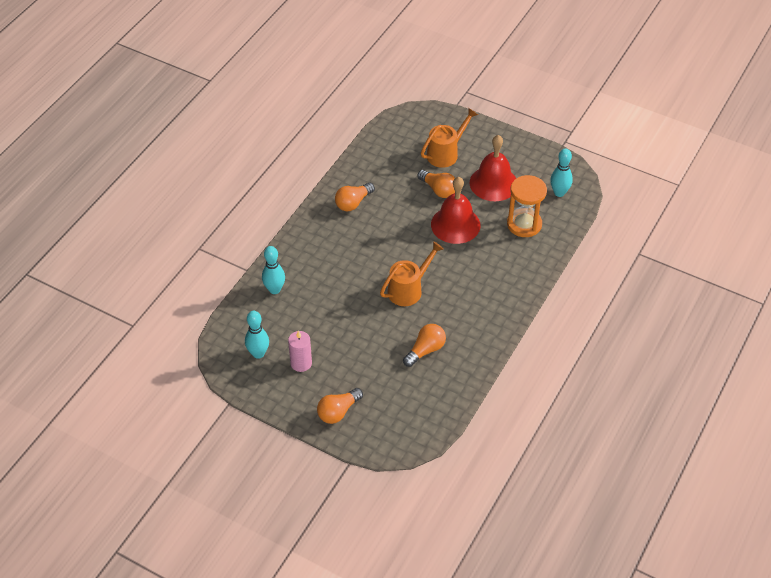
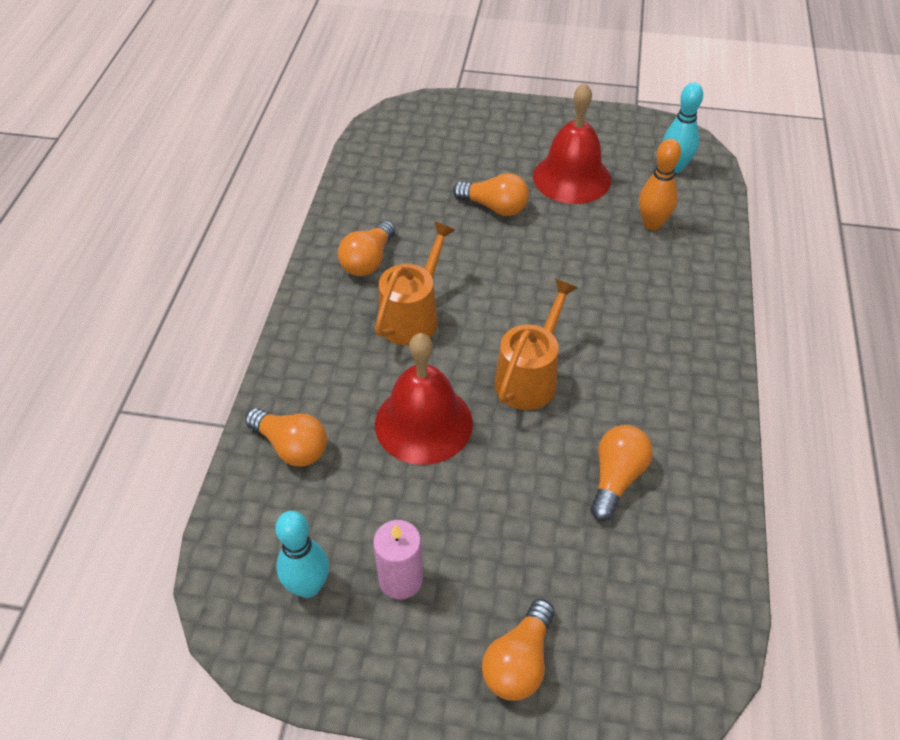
camera: 20 degrees left, 0 degrees up
turquoise bowling pin [262,246,285,294] -> orange light bulb [245,408,327,467]
orange watering can [421,108,478,168] -> orange watering can moved to [375,221,455,345]
red bell [431,177,480,244] -> red bell moved to [375,333,473,465]
orange hourglass [507,175,547,237] -> orange bowling pin [639,139,681,230]

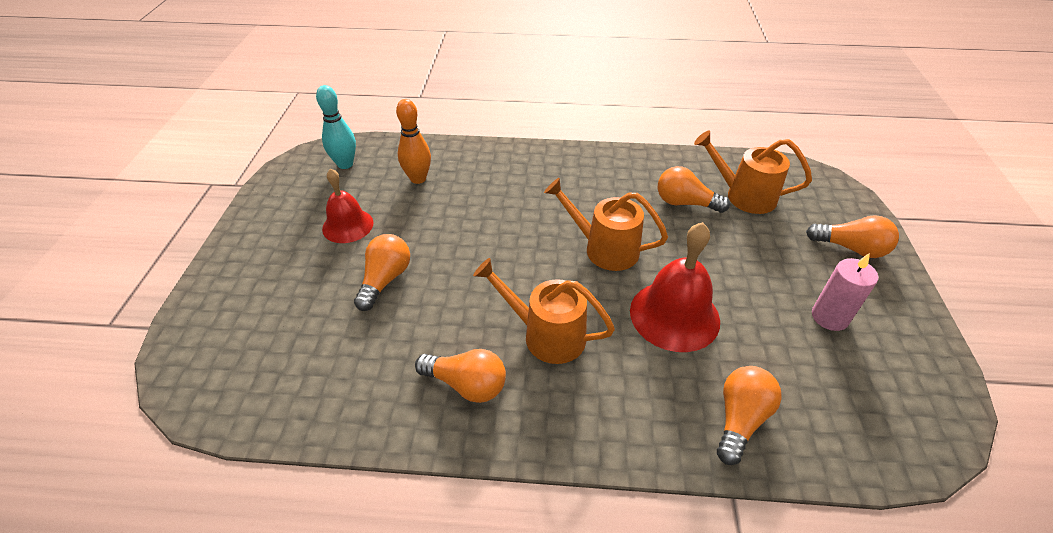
camera: 95 degrees left, 5 degrees down
turquoise bowling pin [275,511,329,598] -> none
red bell [533,83,611,204] -> red bell [322,168,373,243], size x0.65
none -> orange watering can [694,131,812,214]

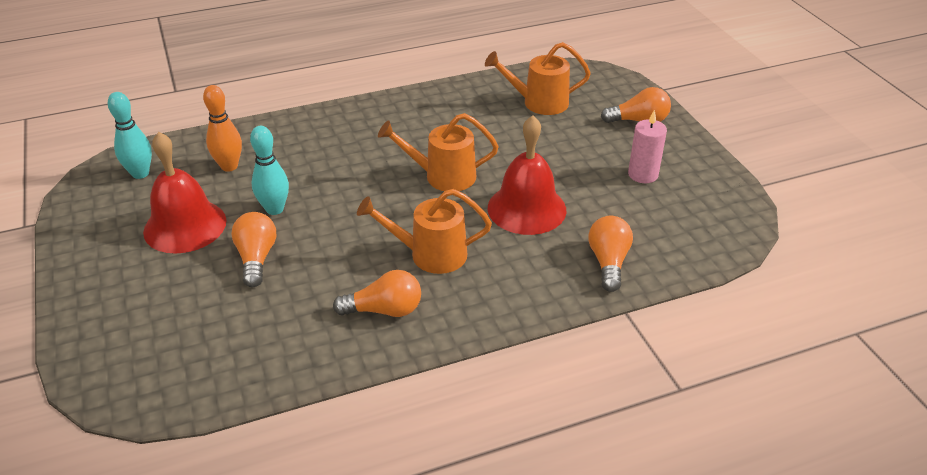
camera: 25 degrees left, 5 degrees down
red bell [322,168,373,243] -> red bell [143,132,226,254], size x1.53
orange light bulb [658,166,730,213] -> none
none -> turquoise bowling pin [250,126,289,215]

